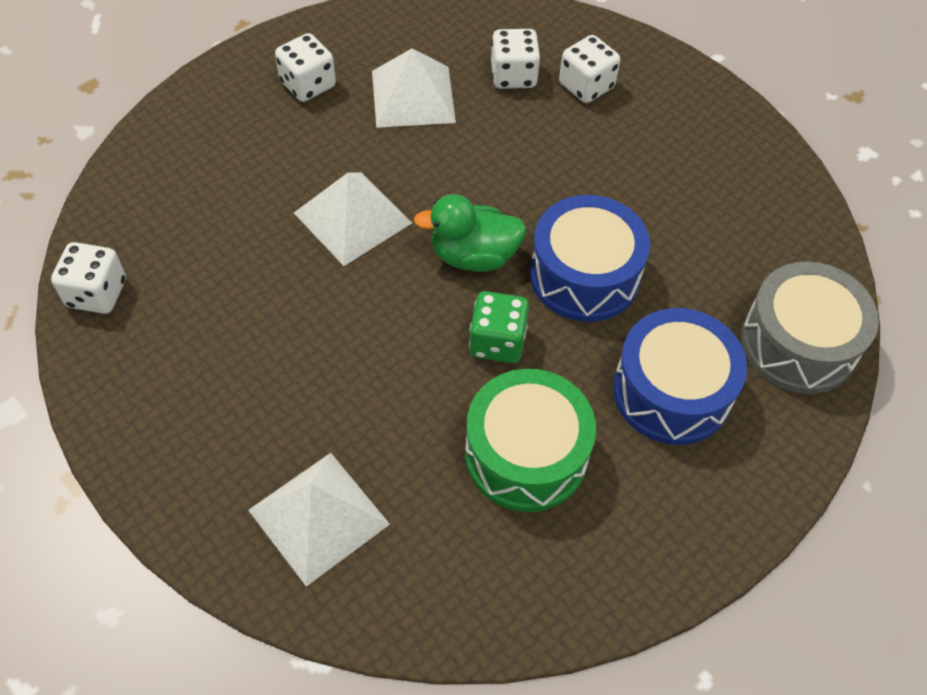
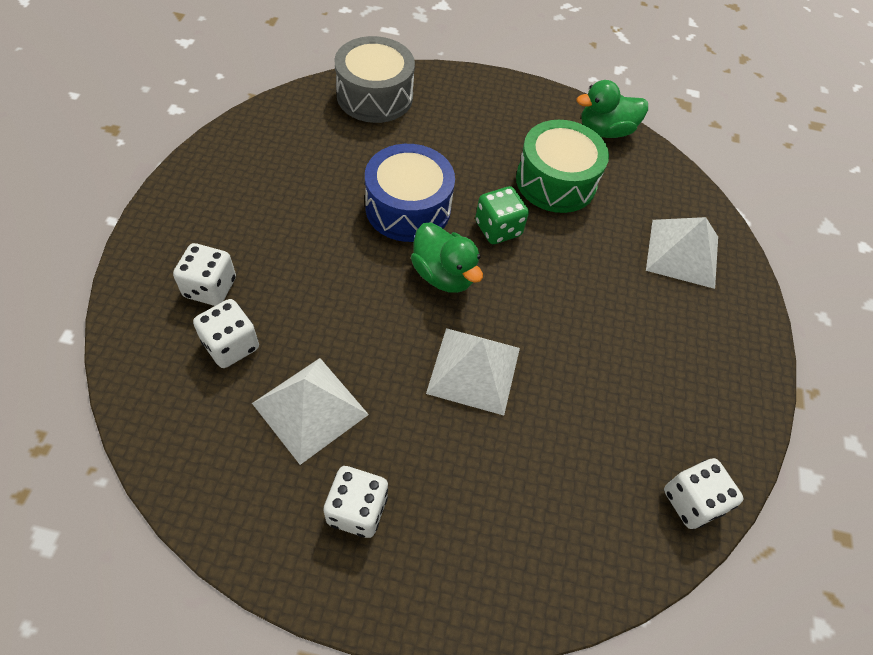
camera: 130 degrees left, 0 degrees up
blue drum [613,308,747,445] -> none
none -> green duck [576,80,648,138]

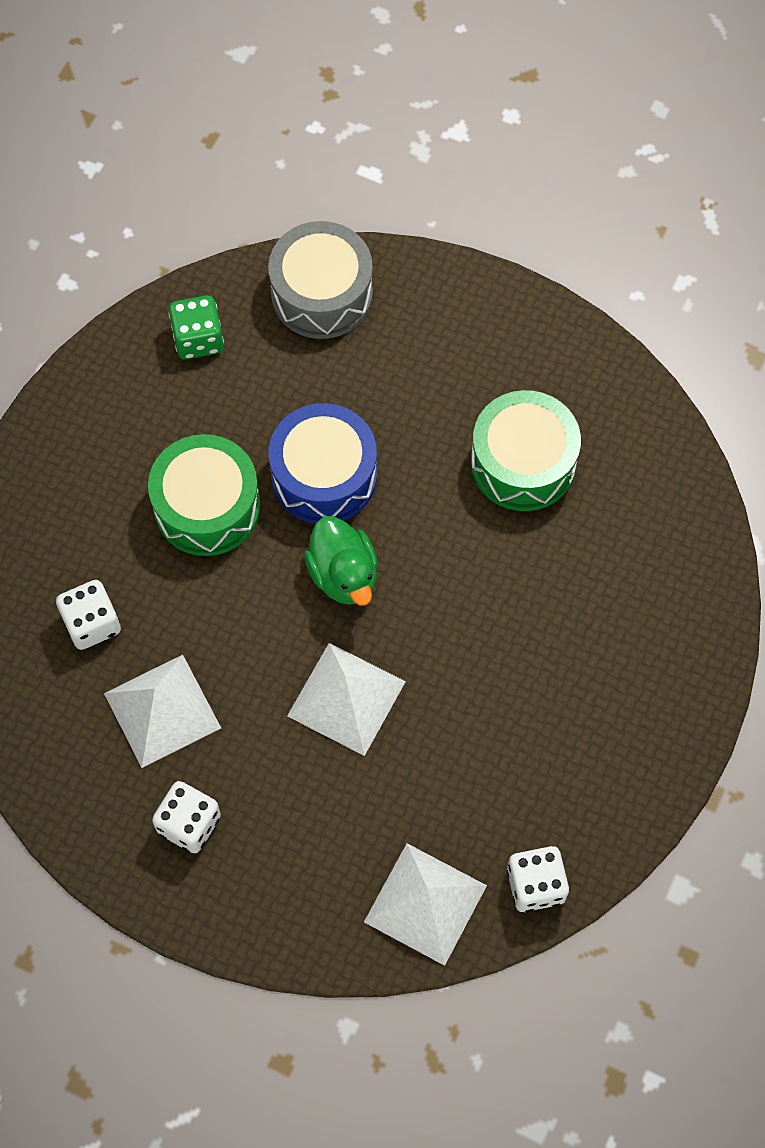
camera: 20 degrees right, 10 degrees up
white dice [173,243,236,306] -> none
green dice [475,186,529,244] -> green dice moved to [168,295,224,359]
green duck [576,80,648,138] -> none
white pyramid [646,217,718,289] -> white pyramid moved to [364,843,487,966]
none -> green drum [148,434,260,556]

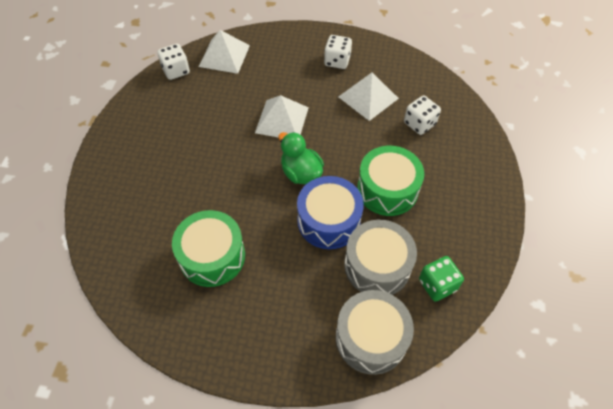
camera: 165 degrees right, 10 degrees down
none -> grey drum [344,219,417,295]

